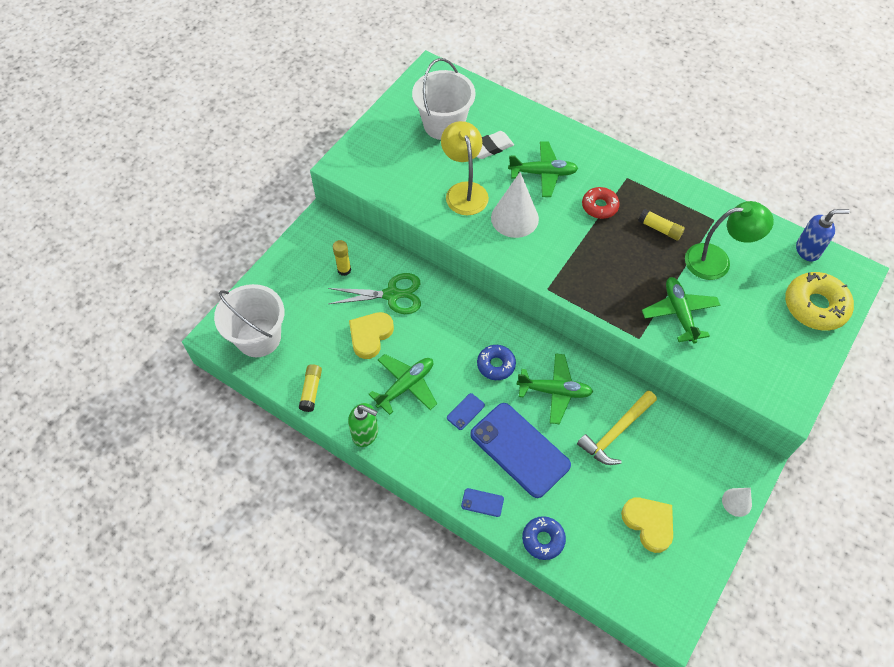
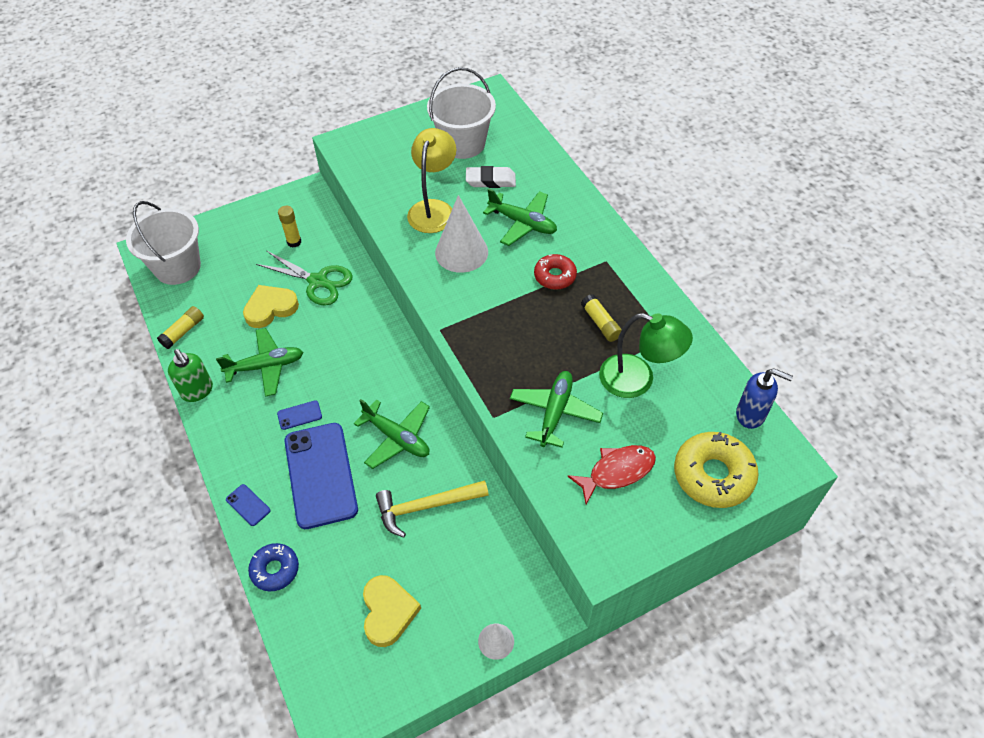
camera: 30 degrees right, 5 degrees down
blue donut [477,345,516,380] -> none
none -> red fish [567,445,656,504]

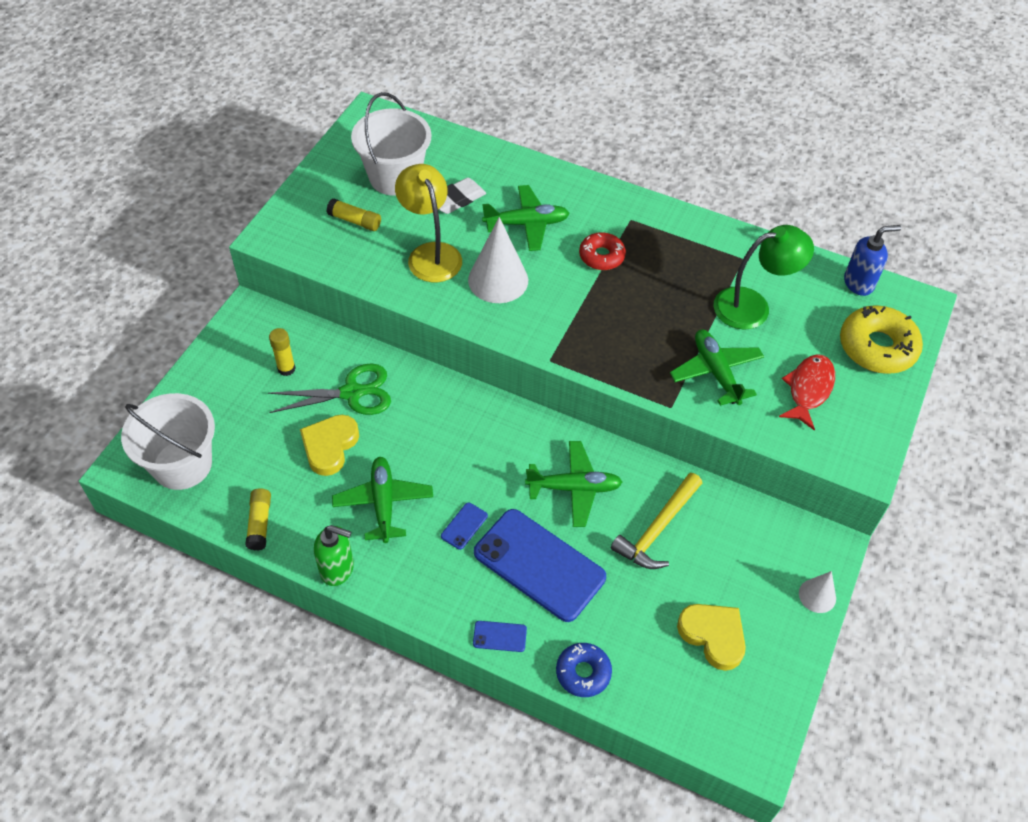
camera: 40 degrees left, 0 degrees up
green plane [216,328,303,397] -> green plane turned 45 degrees counterclockwise [332,457,433,543]
yellow glue stick [581,294,622,342] -> yellow glue stick moved to [327,198,381,231]

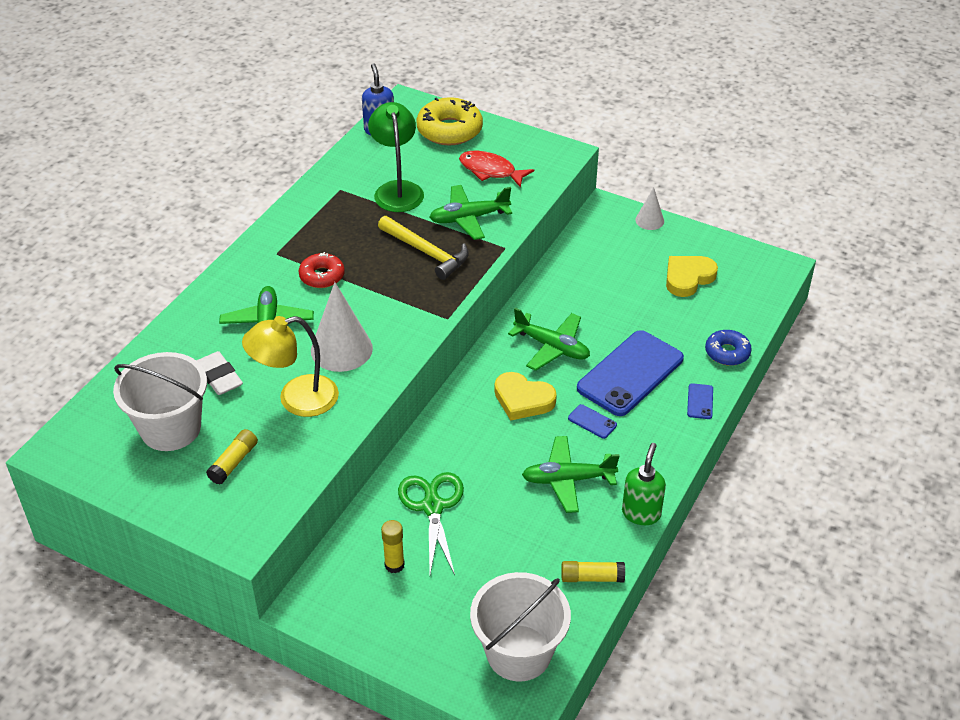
camera: 85 degrees left, 10 degrees down
yellow heart [300,415,359,476] -> yellow heart moved to [495,372,557,421]
green plane [525,441,622,527] -> green plane turned 120 degrees clockwise [508,308,590,371]
yellow hammer [611,473,702,569] -> yellow hammer moved to [378,216,469,280]

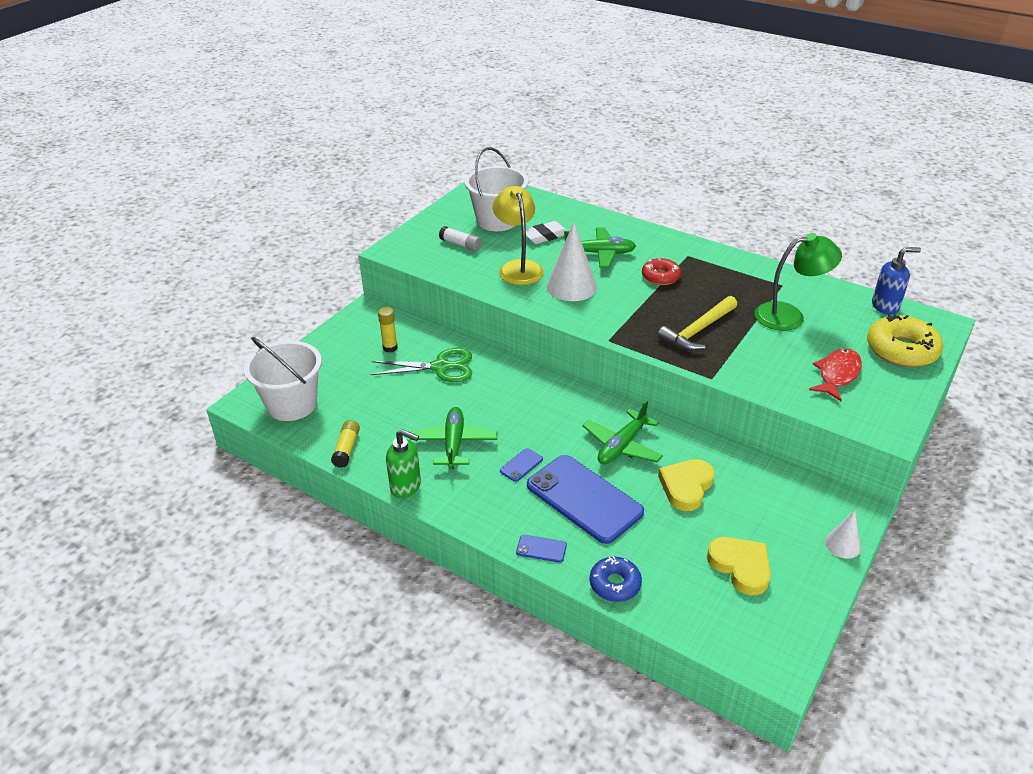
camera: 95 degrees right, 5 degrees down
yellow glue stick [206,429,258,485] -> white glue stick [439,226,482,251]
green plane [429,185,512,240] -> none
yellow heart [495,372,557,421] -> yellow heart moved to [658,459,715,511]

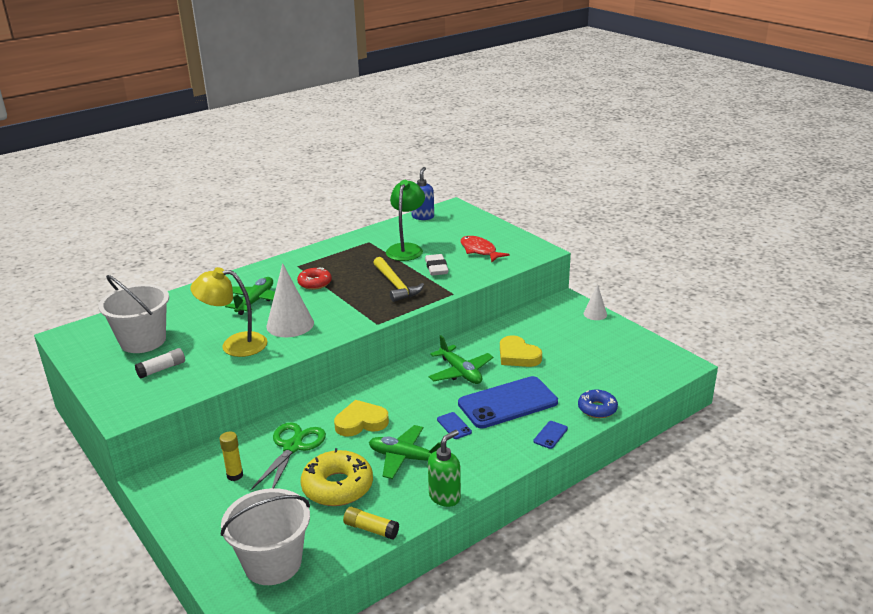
camera: 70 degrees left, 10 degrees down
white eraser [526,221,567,244] -> white eraser moved to [425,254,449,276]
yellow heart [707,537,771,595] -> yellow heart moved to [334,400,389,437]
yellow donut [867,314,943,367] -> yellow donut moved to [301,448,373,506]

